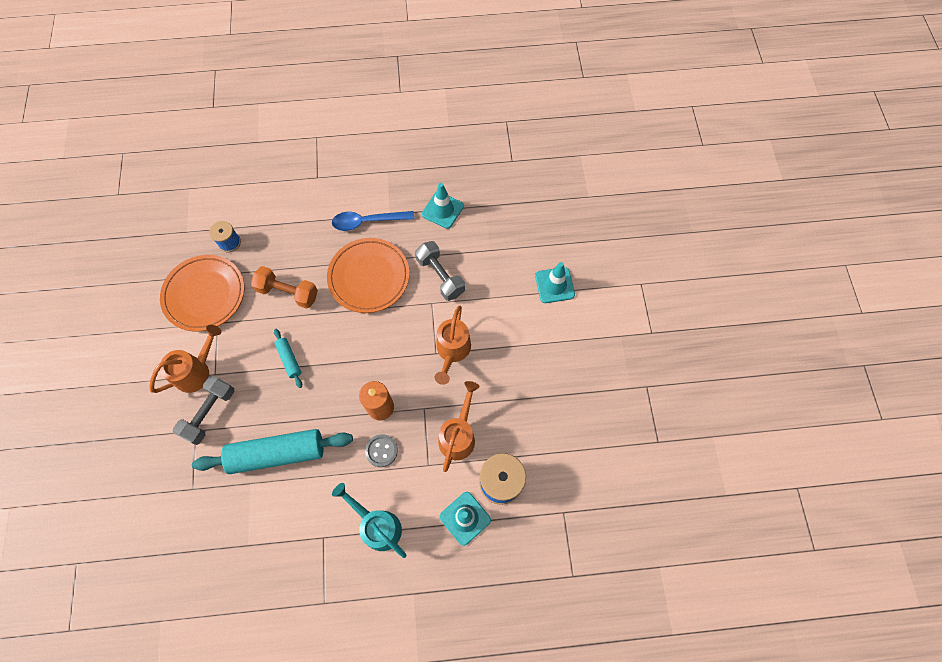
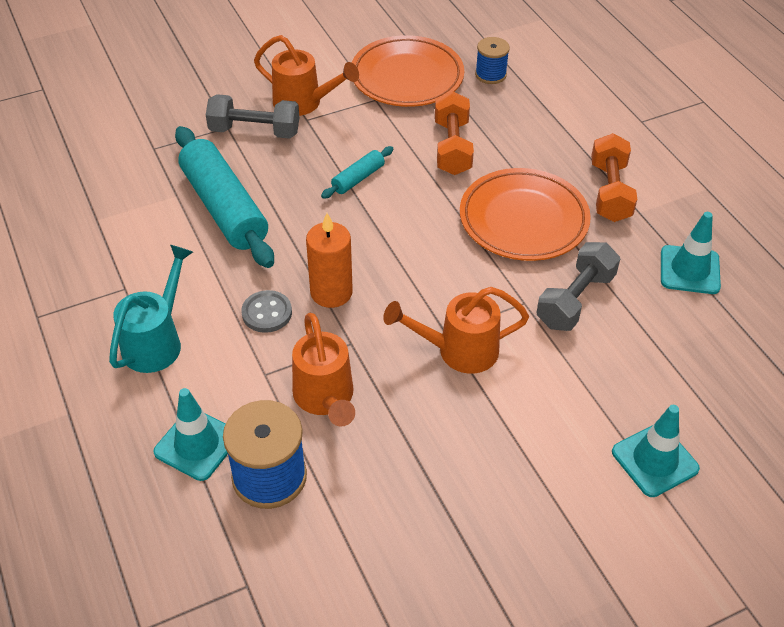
camera: 70 degrees right, 20 degrees down
blue spoon [332,211,414,231] -> orange dumbbell [591,133,637,222]
orange watering can [438,381,479,472] -> orange watering can turned 75 degrees clockwise [292,313,355,427]

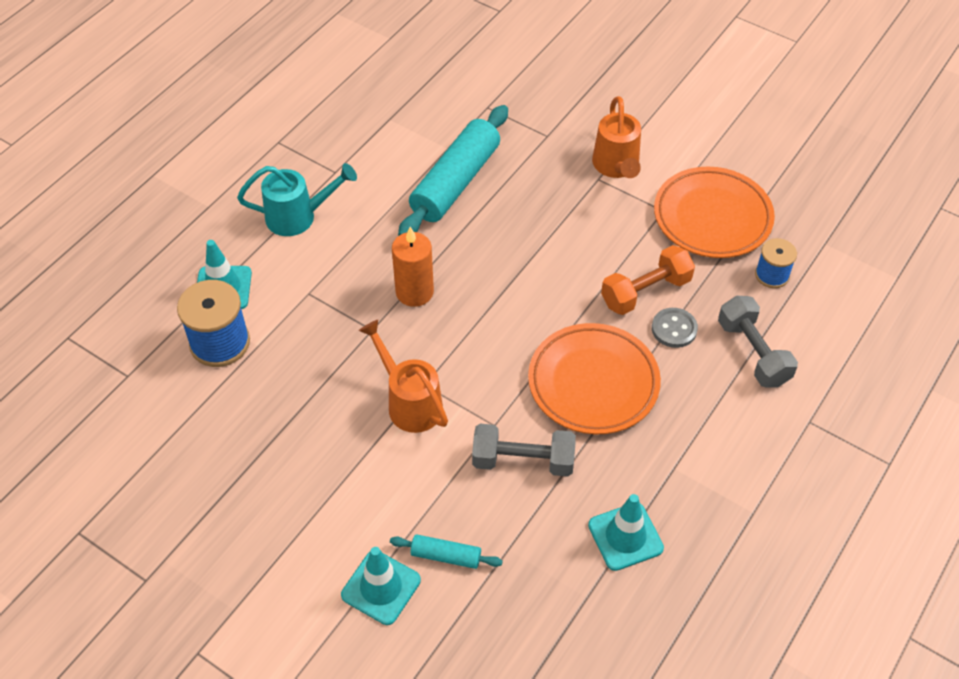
camera: 60 degrees right, 5 degrees up
grey dumbbell [206,94,299,139] -> grey dumbbell moved to [718,295,798,388]
grey button [241,290,292,333] -> grey button moved to [652,308,698,348]
orange watering can [292,313,355,427] -> none
turquoise rolling pin [321,146,394,199] -> turquoise rolling pin moved to [390,534,503,569]
orange dumbbell [591,133,637,222] -> none

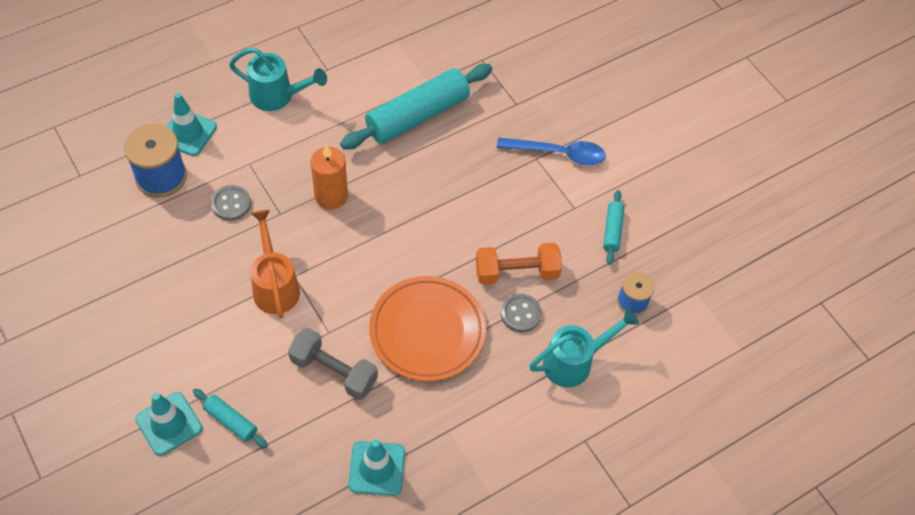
camera: 20 degrees right, 5 degrees up
orange watering can [592,96,641,178] -> blue spoon [497,137,606,166]
orange plate [654,167,775,258] -> turquoise rolling pin [603,190,624,265]
grey dumbbell [718,295,798,388] -> turquoise watering can [529,308,639,388]
none -> grey button [211,185,251,221]

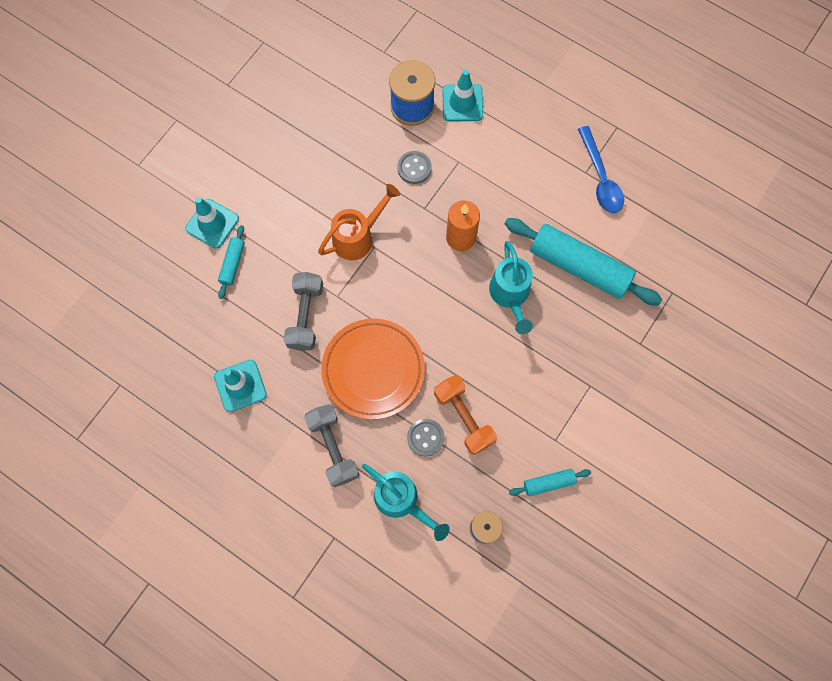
camera: 70 degrees right, 15 degrees up
turquoise watering can [229,48,327,111] -> turquoise watering can moved to [489,241,533,334]
blue spoon [497,137,606,166] -> blue spoon moved to [578,126,624,213]
none -> grey dumbbell [304,404,359,487]

